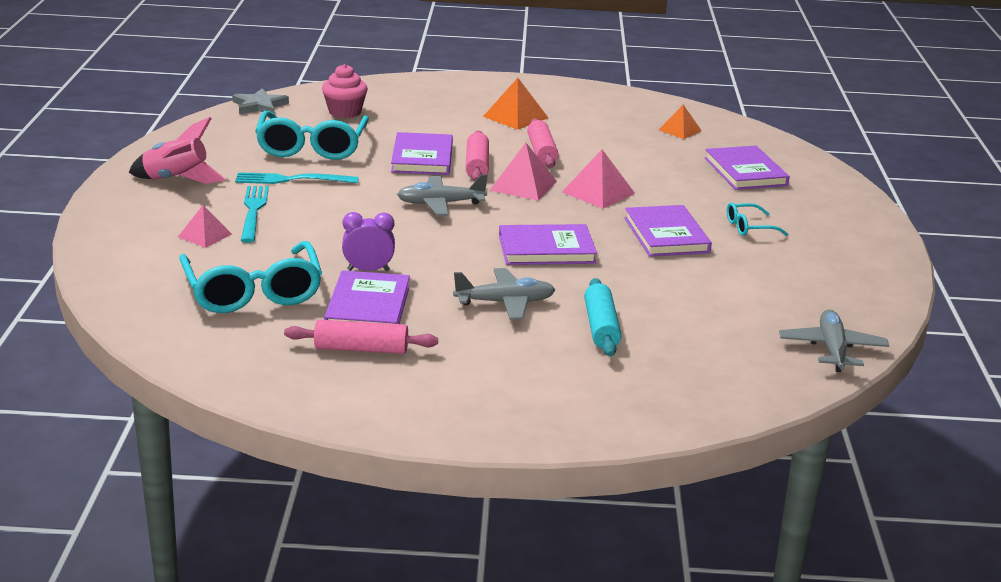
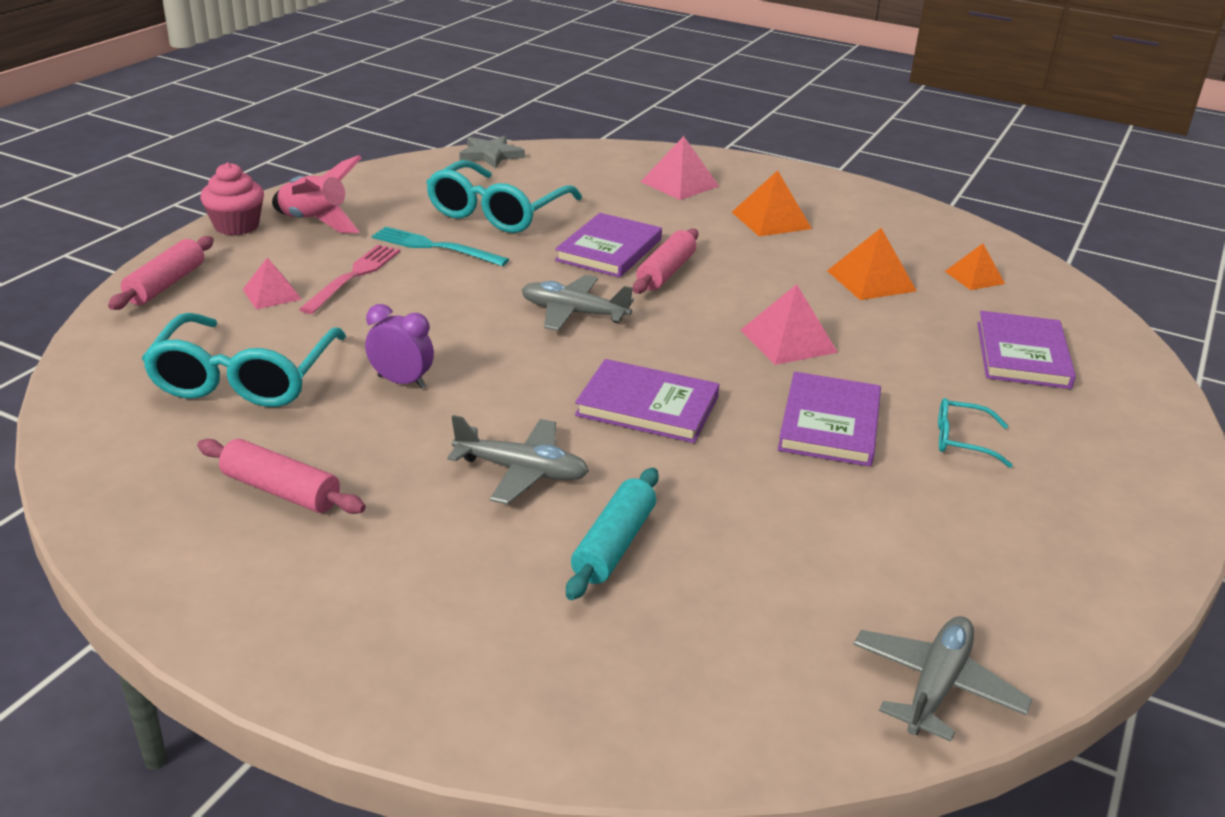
camera: 25 degrees right, 5 degrees up
turquoise fork [241,186,269,243] -> pink fork [299,244,400,314]
pink cupcake [322,64,368,118] -> pink cupcake moved to [200,162,264,236]
purple book [324,270,410,324] -> none
pink pyramid [489,143,557,201] -> pink pyramid moved to [641,136,719,200]
pink rolling pin [527,118,558,168] -> pink rolling pin moved to [108,236,214,310]
none -> orange pyramid [827,228,917,300]

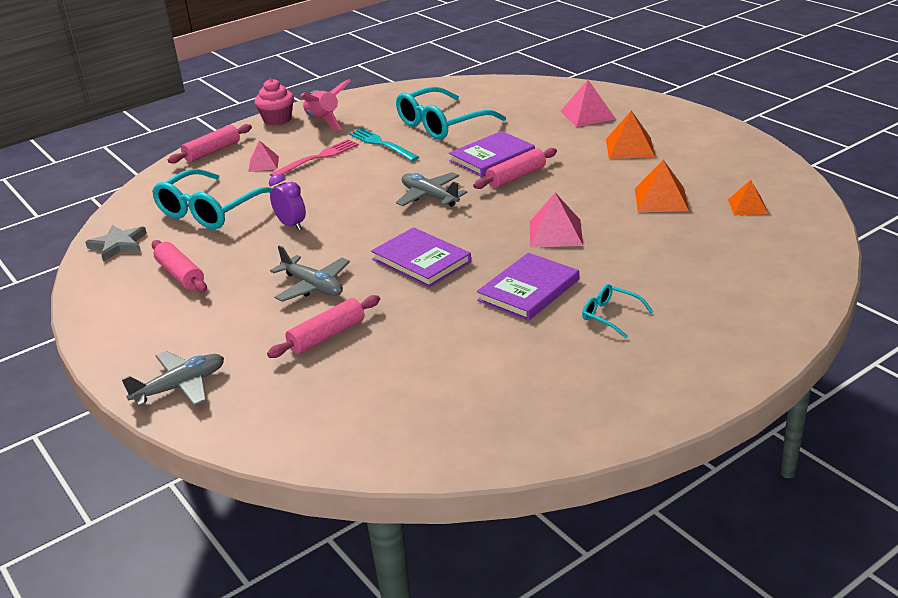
camera: 30 degrees right, 0 degrees up
grey star [459,136,525,168] -> grey star moved to [85,225,147,262]
turquoise rolling pin [566,468,659,600] -> pink rolling pin [267,295,380,358]
grey plane [853,616,1033,742] -> grey plane moved to [122,351,224,407]
purple book [977,311,1076,389] -> none

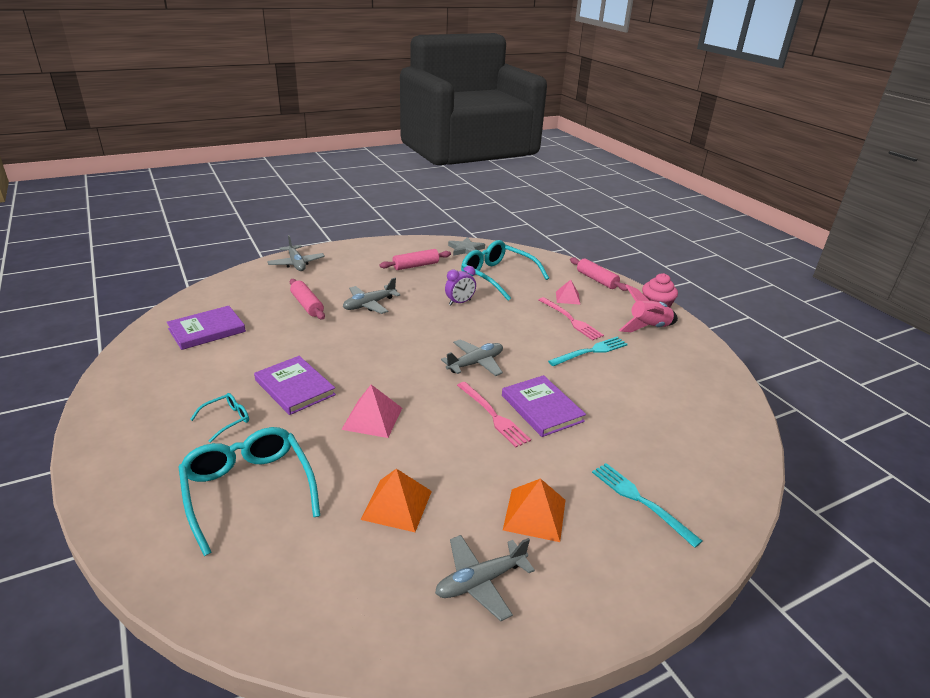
camera: 95 degrees right, 0 degrees up
purple book [371,227,471,288] -> purple book moved to [166,306,246,350]
turquoise glasses [396,87,506,140] -> turquoise glasses moved to [179,427,320,556]
pink rolling pin [473,148,557,189] -> pink fork [457,382,531,447]
pink pyramid [560,80,616,127] -> turquoise fork [592,463,703,548]
orange pyramid [728,180,768,216] -> none
none -> grey plane [435,535,535,621]

